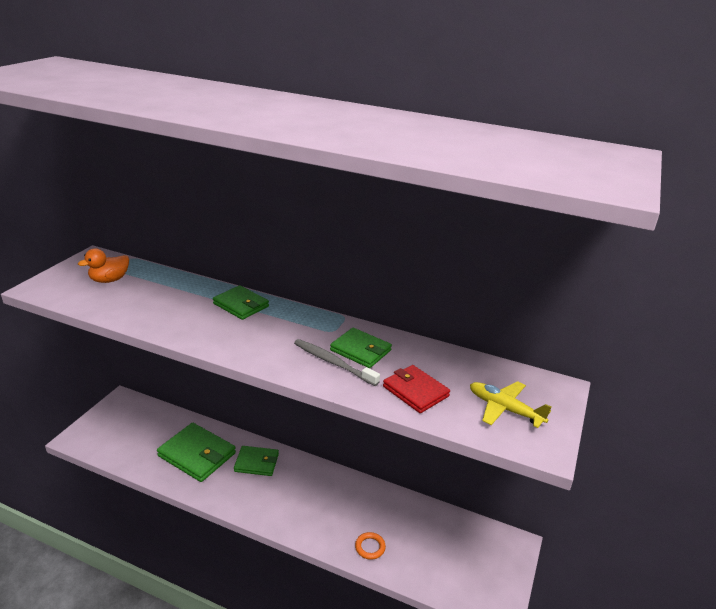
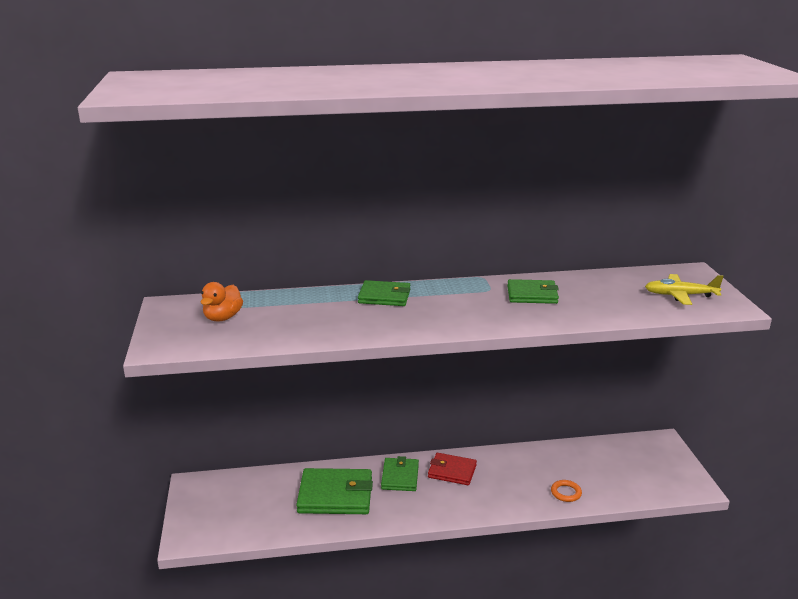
camera: 30 degrees left, 5 degrees down
green wallet [234,446,279,476] -> green wallet turned 60 degrees counterclockwise [381,456,419,491]
grey toothbrush [294,339,380,386] -> none
red wallet [383,365,450,413] -> red wallet moved to [428,453,477,485]

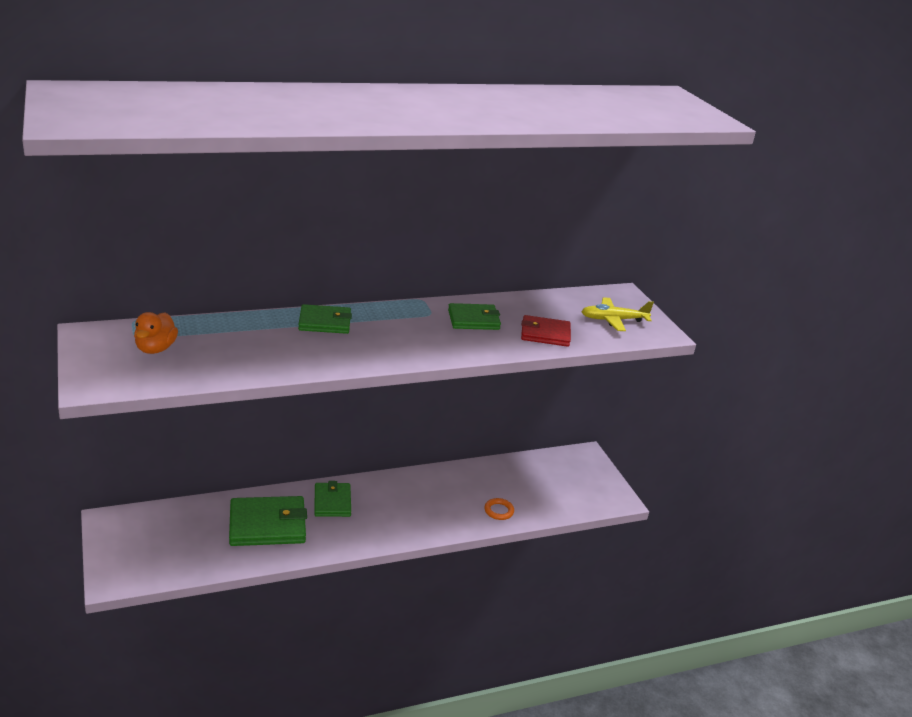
camera: 15 degrees left, 5 degrees up
red wallet [428,453,477,485] -> red wallet moved to [521,315,571,347]

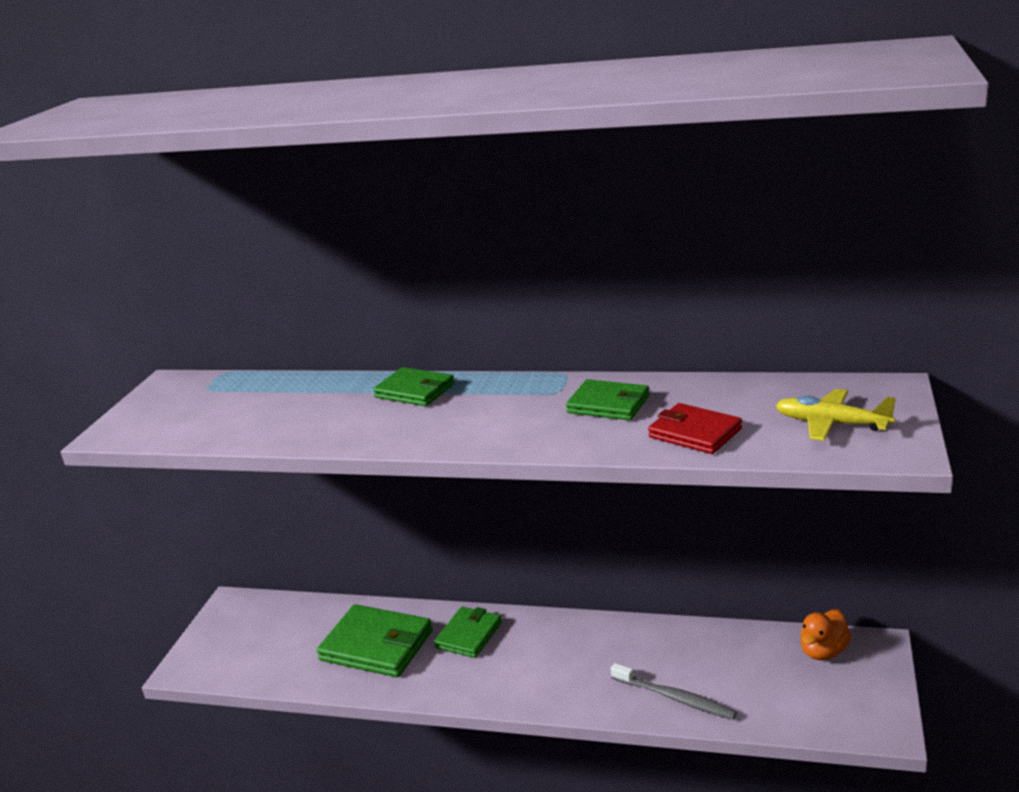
camera: 40 degrees right, 5 degrees down
orange duck [134,312,178,354] -> orange duck moved to [800,610,851,660]
orange ring [484,498,514,520] -> grey toothbrush [611,663,737,720]

